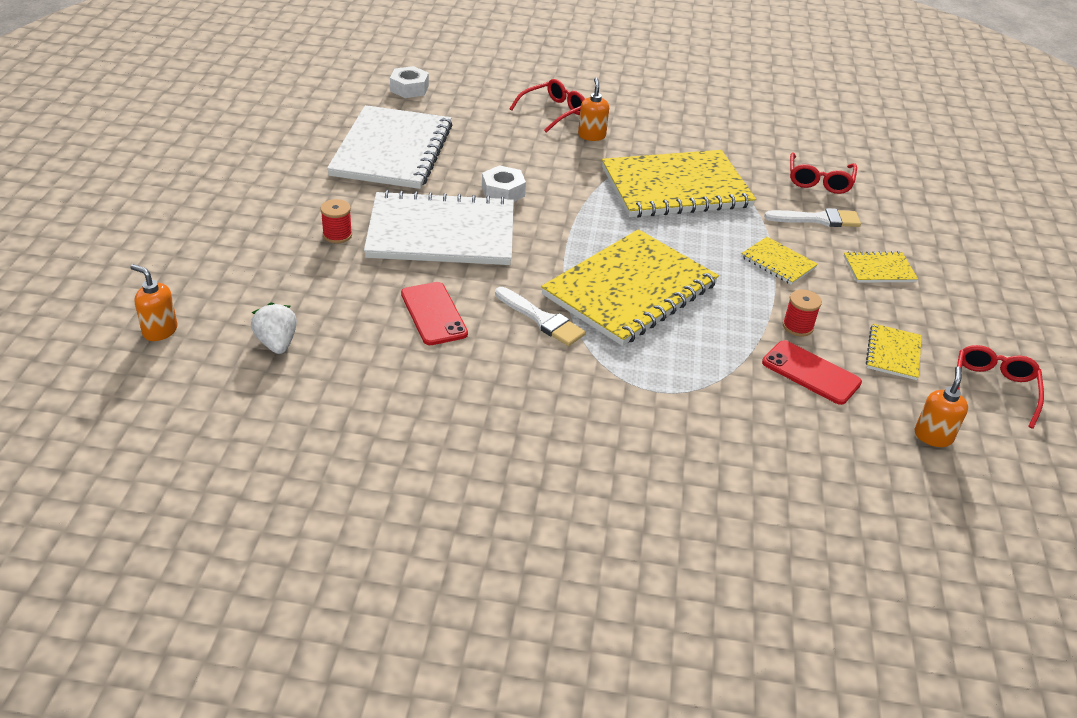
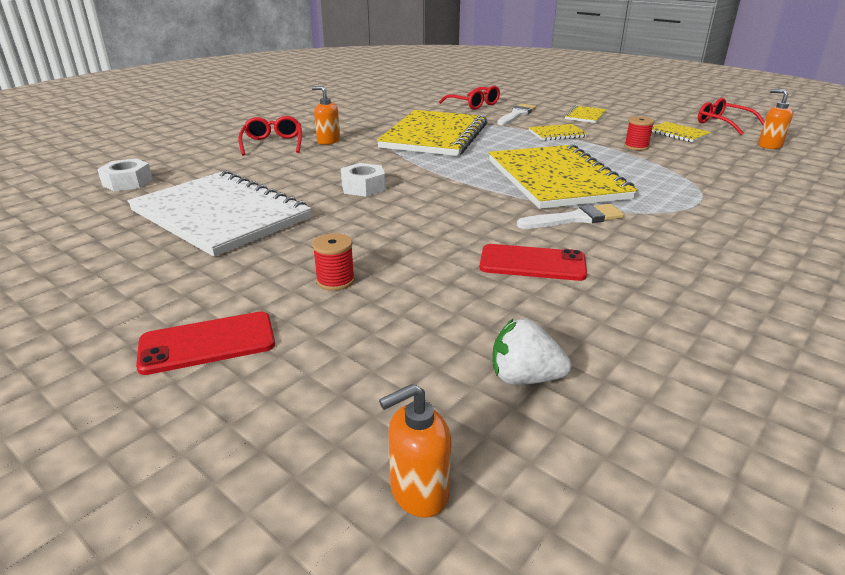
camera: 55 degrees left, 10 degrees down
white notebook [364,190,514,265] -> none
red phone [762,340,862,405] -> red phone moved to [136,311,275,375]

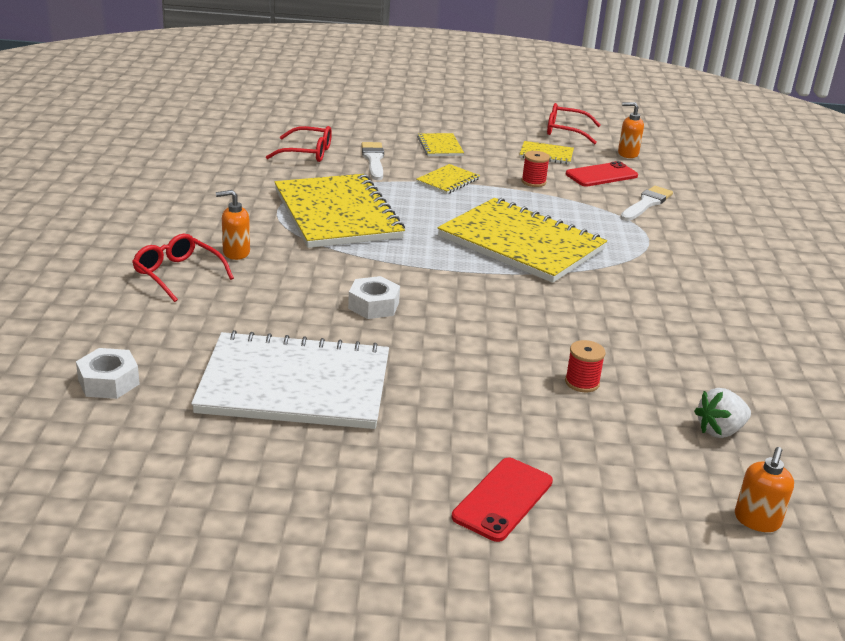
camera: 40 degrees left, 0 degrees up
red spool [312,233,355,291] -> red spool moved to [565,340,606,392]
red phone [479,244,587,281] -> red phone moved to [566,161,638,187]
white brush [517,204,624,229] -> white brush moved to [620,186,673,221]

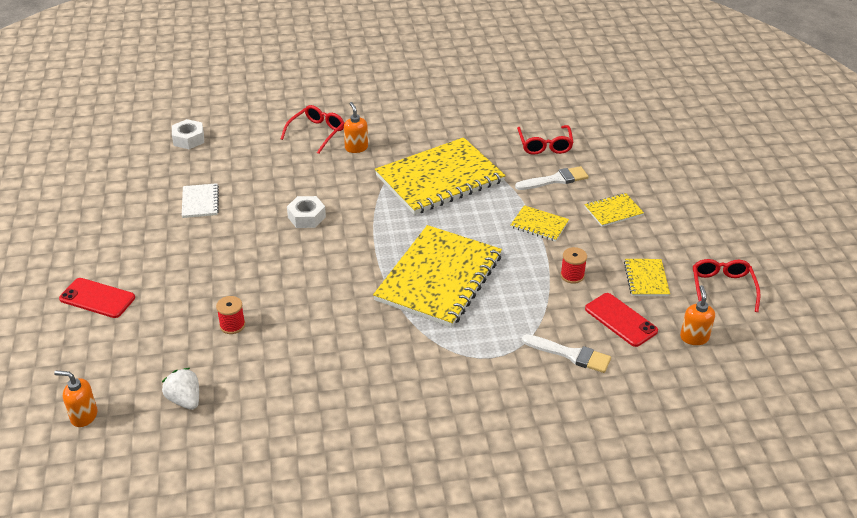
camera: 80 degrees right, 10 degrees up
white notebook [191,330,389,429] -> white notebook [182,183,219,218], size x0.44

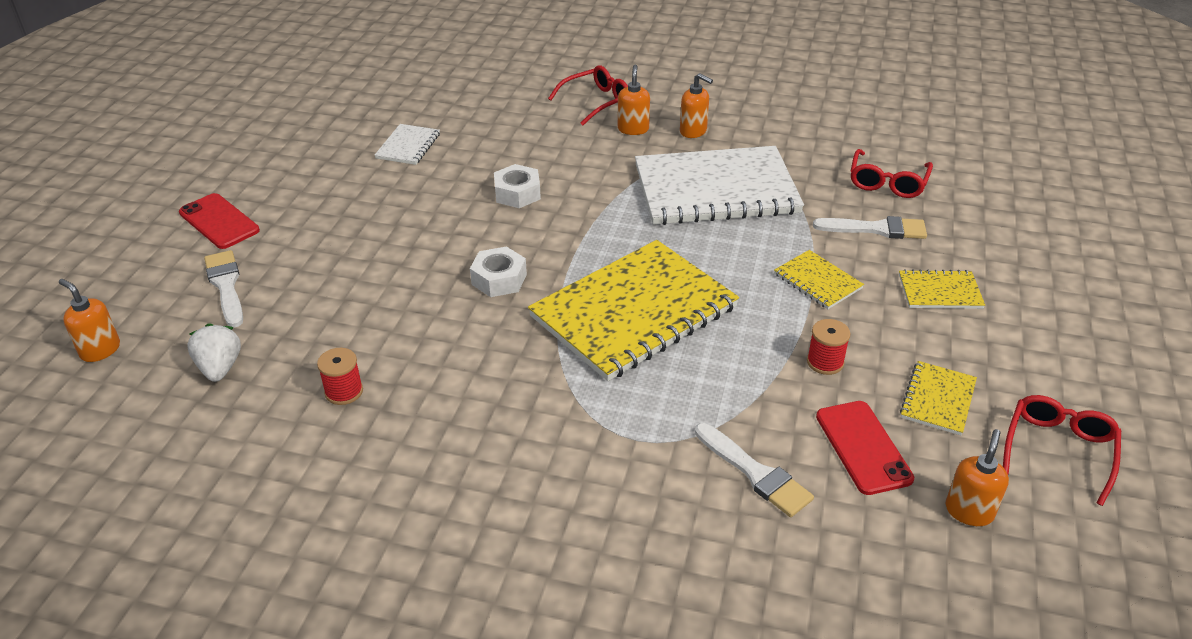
camera: 25 degrees right, 0 degrees up
white nut [172,119,204,149] -> white nut moved to [470,246,527,297]
red spool [216,296,245,334] -> red spool moved to [317,348,363,405]
yellow notebook [375,137,506,215] -> white notebook [635,146,804,225]
none -> white brush [204,250,243,328]
none -> orange soap dispenser [680,73,713,138]

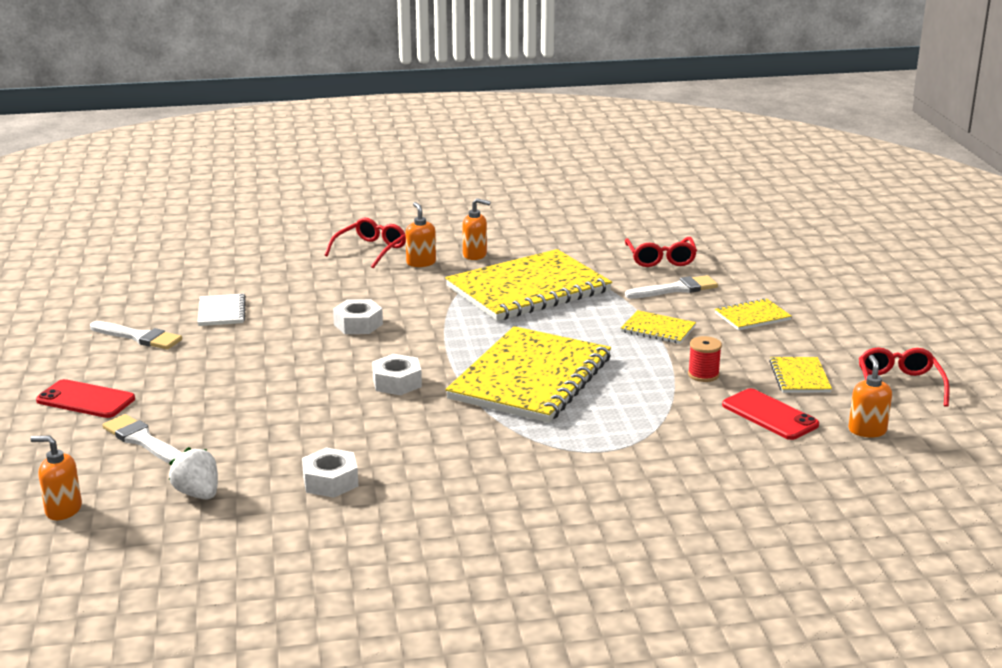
camera: 25 degrees left, 15 degrees down
red spool [317,348,363,405] -> white nut [302,448,359,498]
white notebook [635,146,804,225] -> yellow notebook [445,249,612,321]
white brush [695,423,814,517] -> white brush moved to [90,321,182,349]

